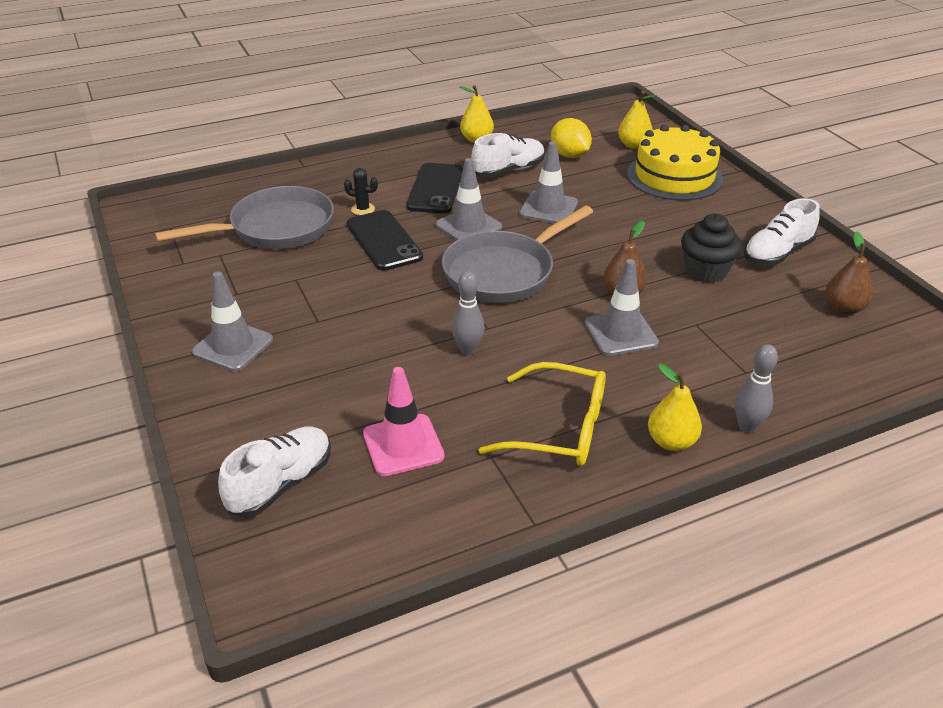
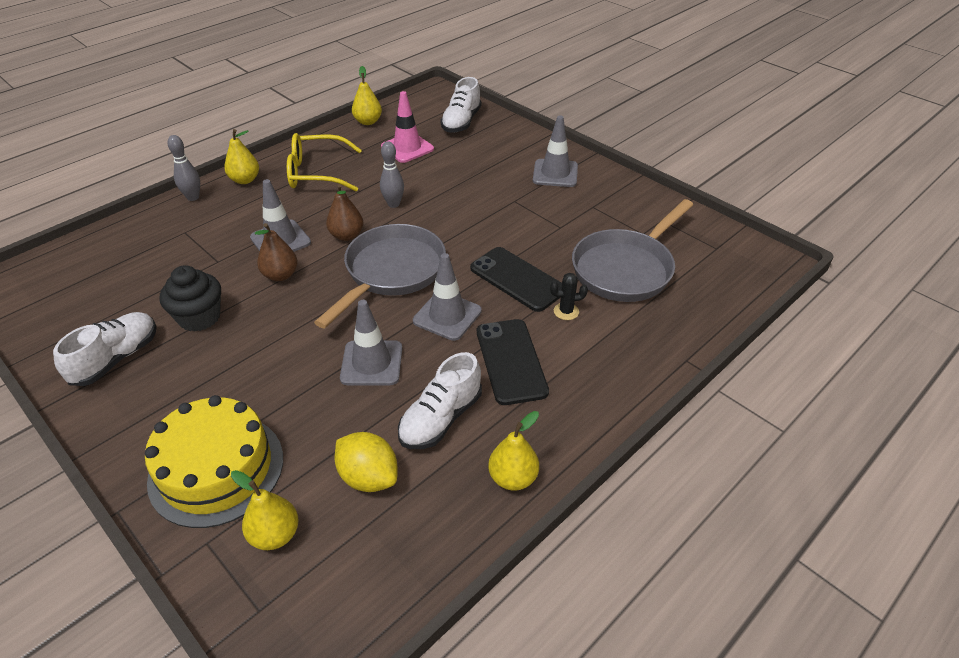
camera: 160 degrees right, 5 degrees up
brown pear [825,232,873,314] -> brown pear moved to [326,184,363,241]
none -> yellow pear [352,66,382,125]

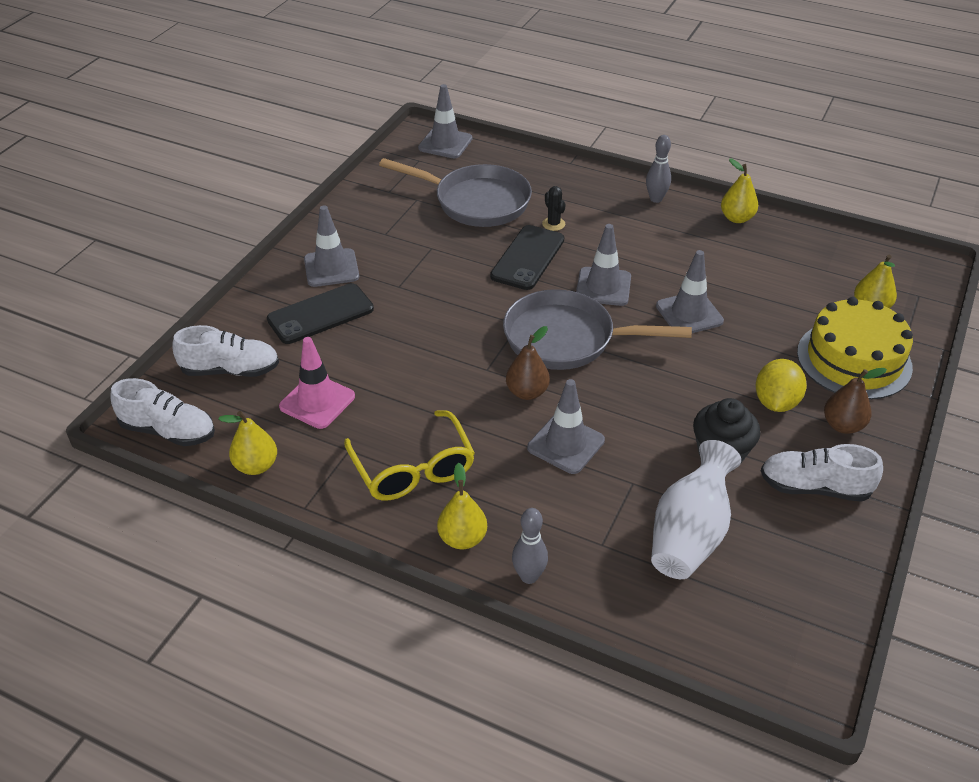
camera: 110 degrees left, 0 degrees up
brown pear [254,223,298,281] -> brown pear moved to [824,368,887,434]
yellow lemon [335,432,398,492] -> yellow lemon moved to [756,359,807,412]
grey bowling pin [380,141,404,208] -> grey bowling pin moved to [646,135,671,203]
white shoe [398,352,482,449] -> white shoe moved to [110,378,215,446]
black phone [477,319,549,405] -> black phone moved to [267,283,374,344]
none -> grey traffic cone [418,84,472,158]
none -> white vase [651,440,741,579]

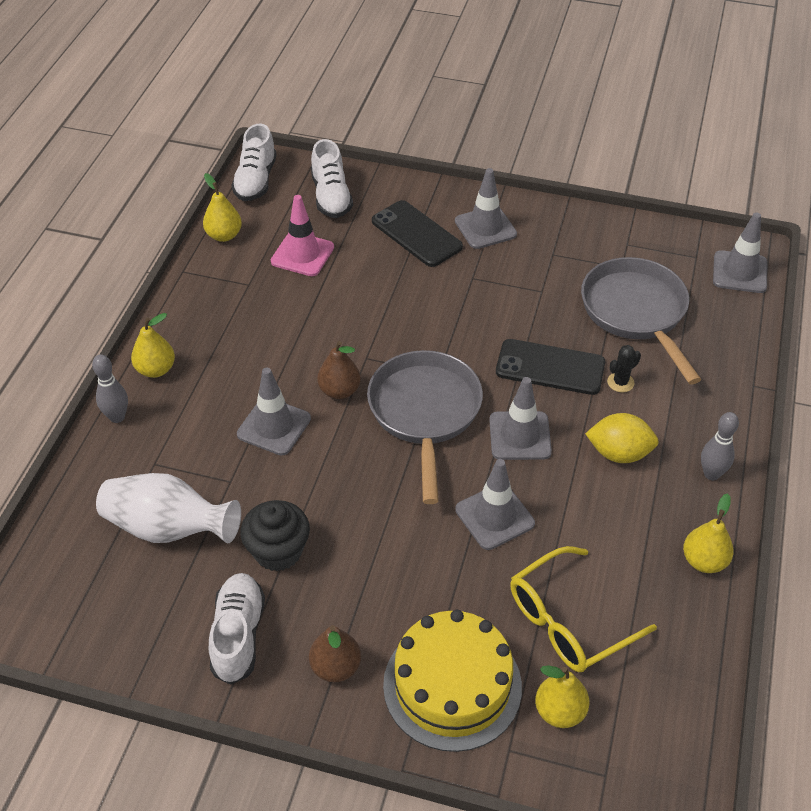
camera: 80 degrees right, 5 degrees up
yellow glasses [344,410,475,501] -> yellow glasses moved to [510,546,657,672]
grey pan [379,158,532,227] -> grey pan turned 150 degrees clockwise [581,257,702,384]
yellow lemon [756,359,807,412] -> yellow lemon moved to [585,413,659,463]

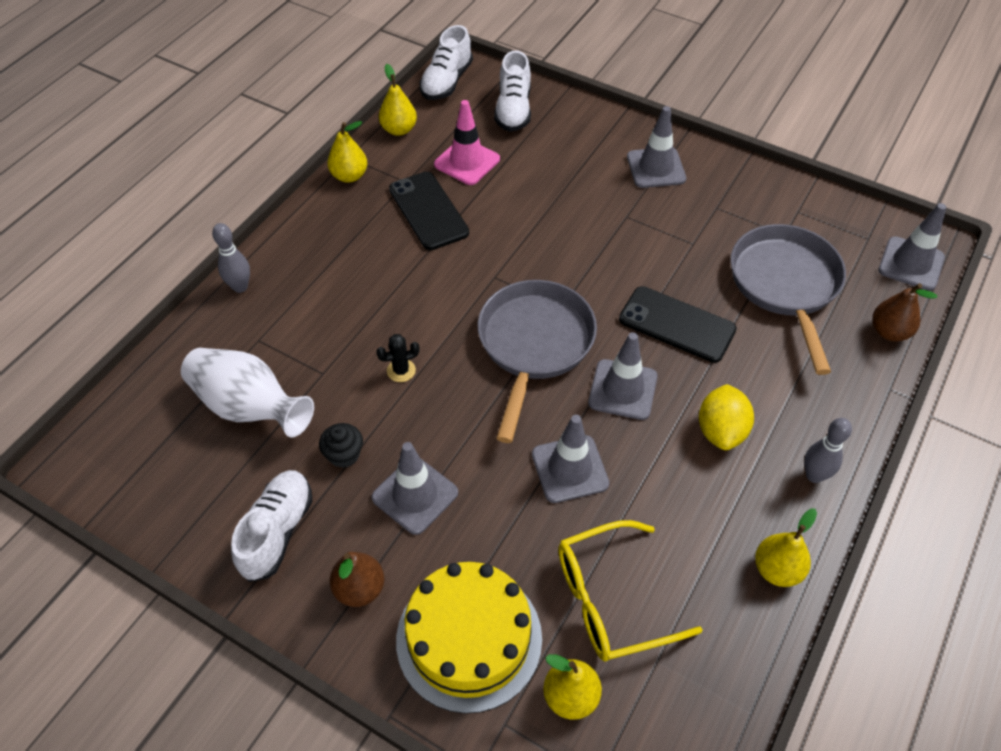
camera: 15 degrees right, 5 degrees up
yellow pear [131,313,175,378] -> yellow pear moved to [327,121,367,183]
grey traffic cone [237,367,311,456] -> grey traffic cone moved to [372,442,458,535]
black cupcake [240,500,310,571] -> black cupcake [319,423,363,468], size x0.63
brown pear [317,341,361,399] -> brown pear moved to [872,283,937,341]
black phone [372,200,463,267] -> black phone moved to [389,172,469,250]
yellow lemon [585,413,659,463] -> yellow lemon turned 75 degrees clockwise [699,384,754,450]
black cactus [607,345,641,392] -> black cactus moved to [376,334,420,382]

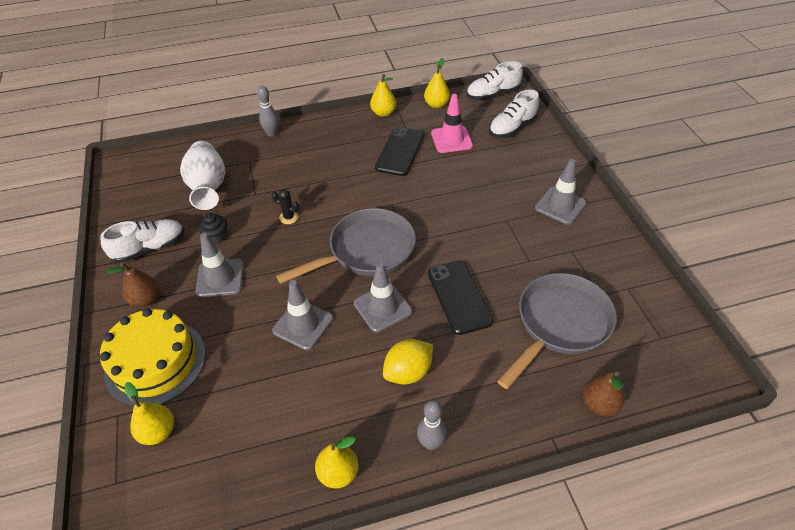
camera: 45 degrees right, 5 degrees down
yellow glasses [558,520,703,662] -> none
grey traffic cone [878,203,946,291] -> none

